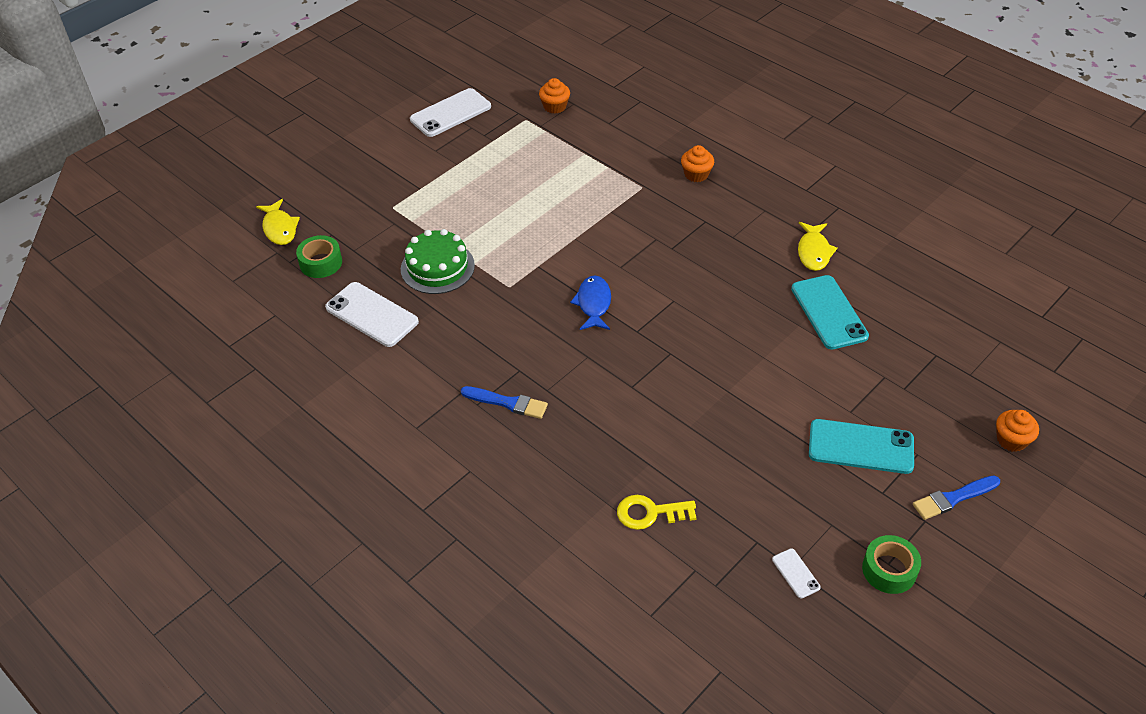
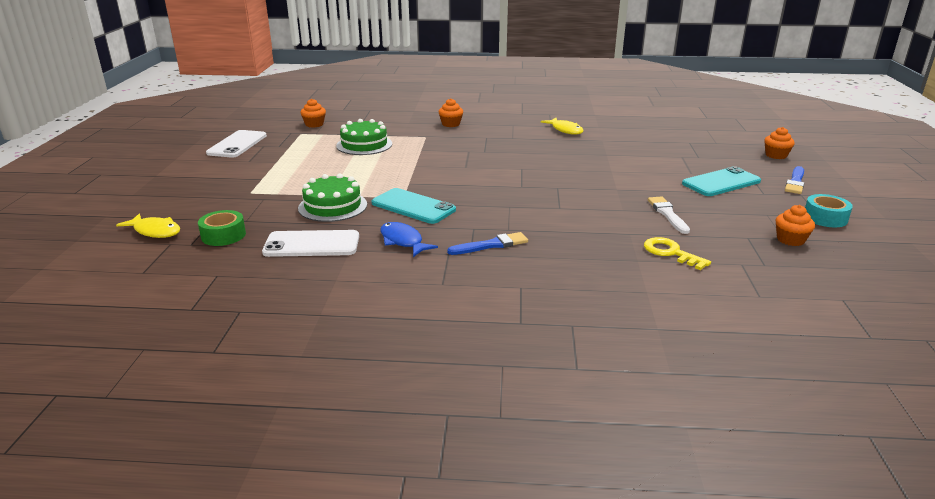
camera: 40 degrees left, 20 degrees down
blue fish [570,275,611,330] -> blue fish moved to [380,222,438,257]
yellow key [617,495,696,530] -> yellow key turned 90 degrees clockwise [644,237,711,270]
white phone [772,548,821,599] -> orange cupcake [776,205,815,246]
turquoise phone [791,275,869,350] -> turquoise phone moved to [372,188,456,224]
green tape [862,535,921,594] -> turquoise tape [805,194,853,227]
none -> green cake [336,119,392,155]
none -> white brush [648,197,690,234]

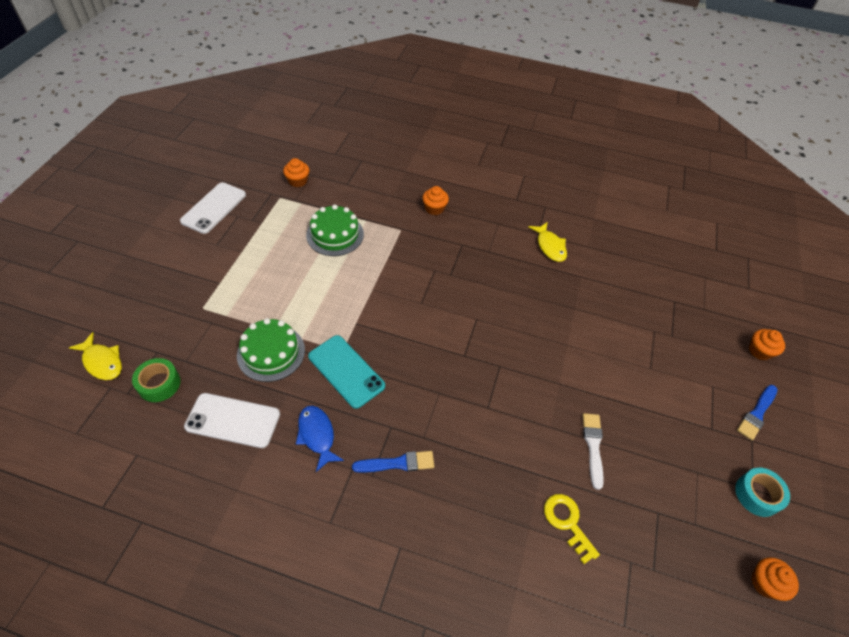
camera: 10 degrees right, 25 degrees up
turquoise phone [682,166,761,196] -> none
orange cupcake [776,205,815,246] -> orange cupcake moved to [751,557,799,601]

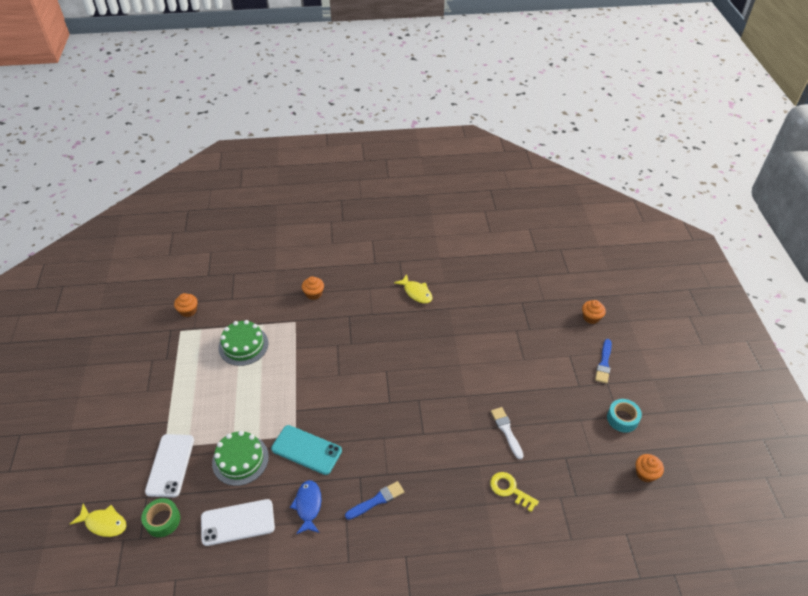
camera: 20 degrees left, 5 degrees down
white phone [180,182,246,234] -> white phone moved to [145,434,194,498]
blue fish [296,406,344,472] -> blue fish turned 45 degrees clockwise [290,480,322,534]

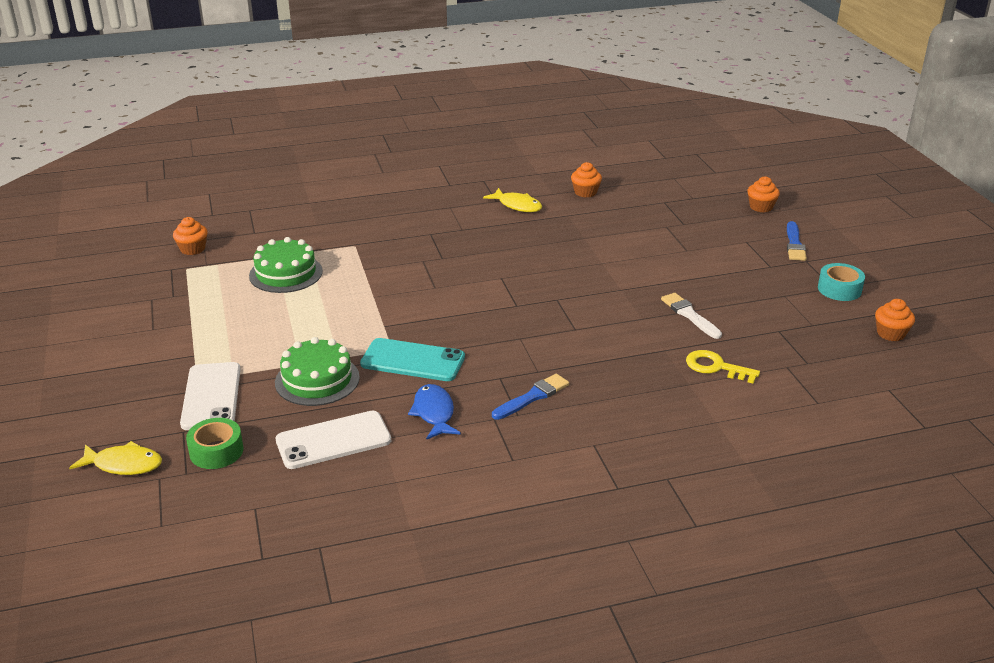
camera: 10 degrees left, 15 degrees down
orange cupcake [302,276,324,300] -> orange cupcake moved to [571,162,602,197]

